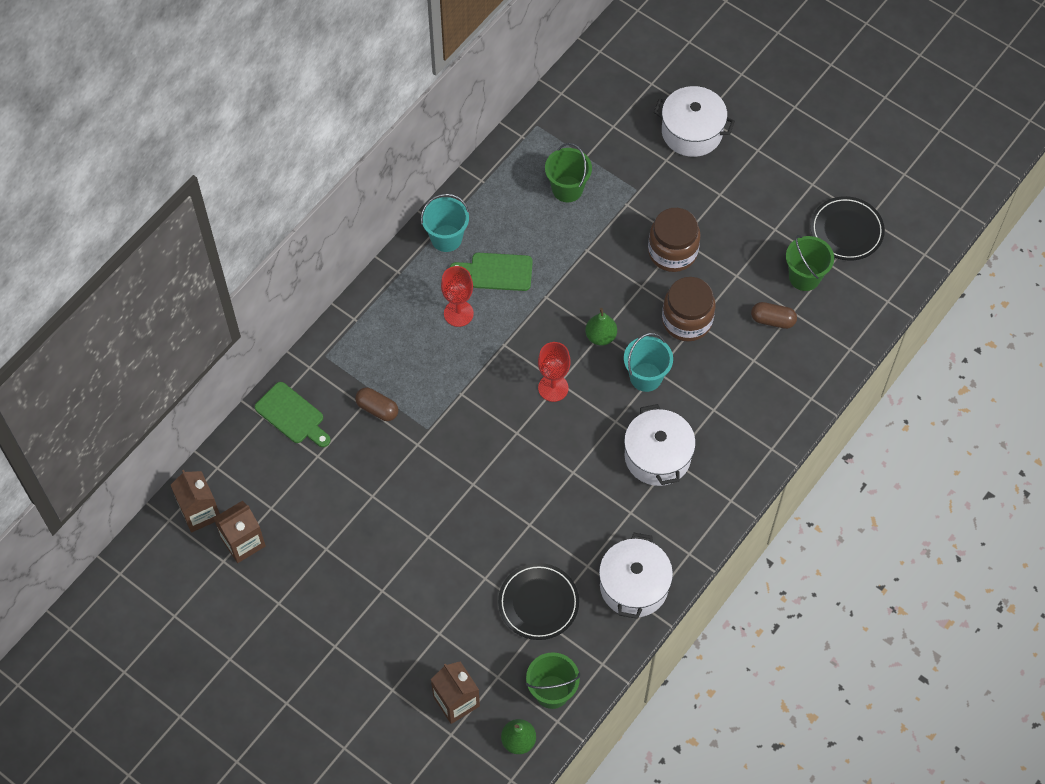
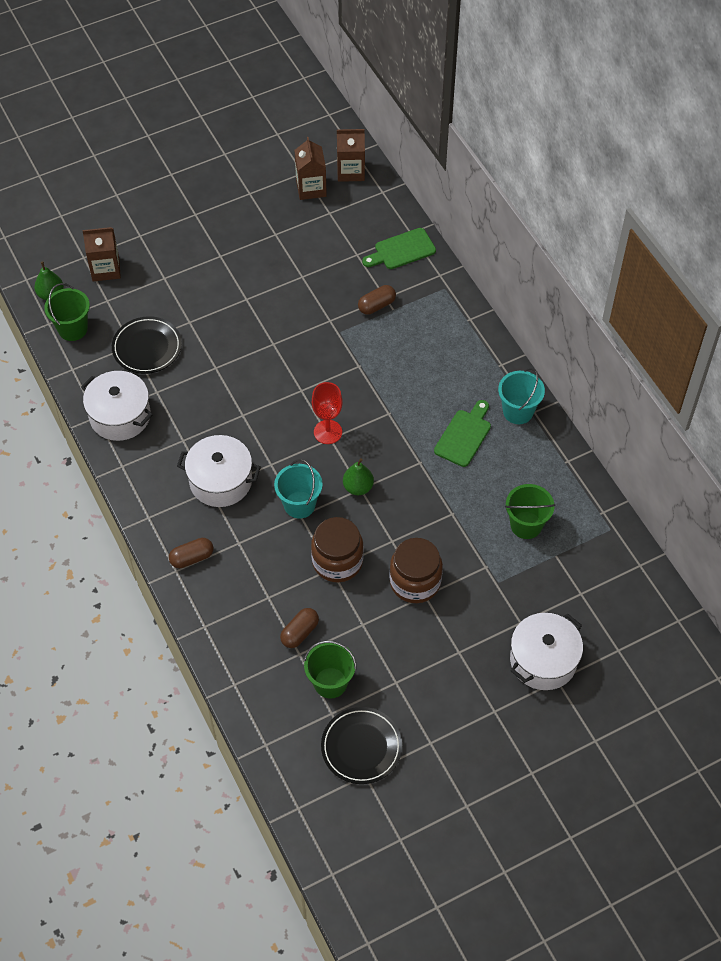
camera: 115 degrees right, 5 degrees down
red goblet [441,266,474,327] -> none
none -> brown capsule [169,538,214,568]

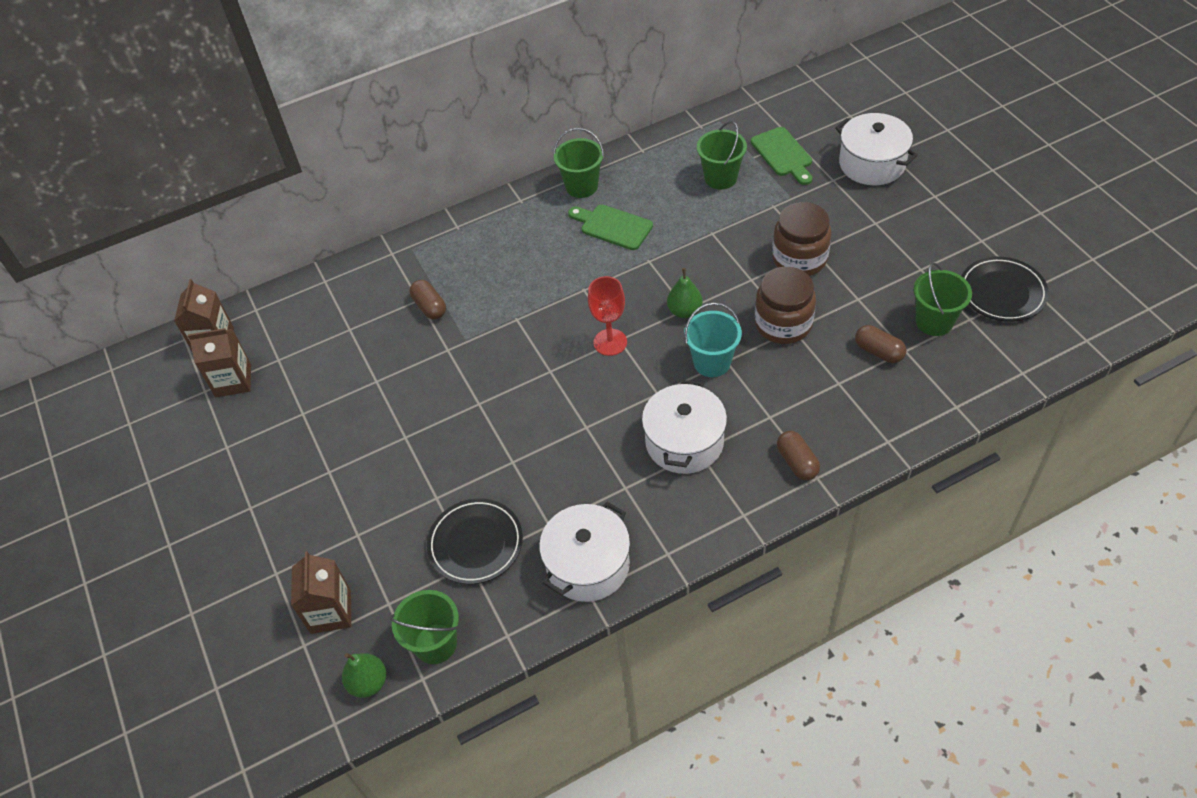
camera: 85 degrees left, 5 degrees down
green cutting board [362,228,436,269] -> green cutting board moved to [751,127,812,185]
turquoise bucket [498,368,545,424] -> green bucket [553,128,604,198]

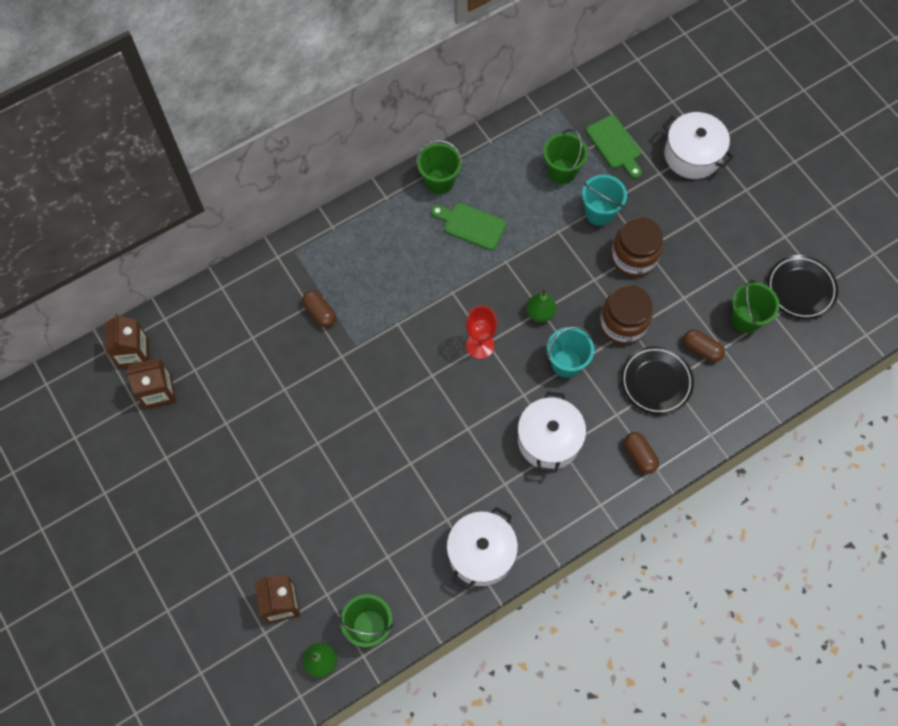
camera: 10 degrees left, 15 degrees up
black plate [427,498,523,584] -> black plate moved to [621,346,694,415]
none -> turquoise bucket [582,175,627,226]

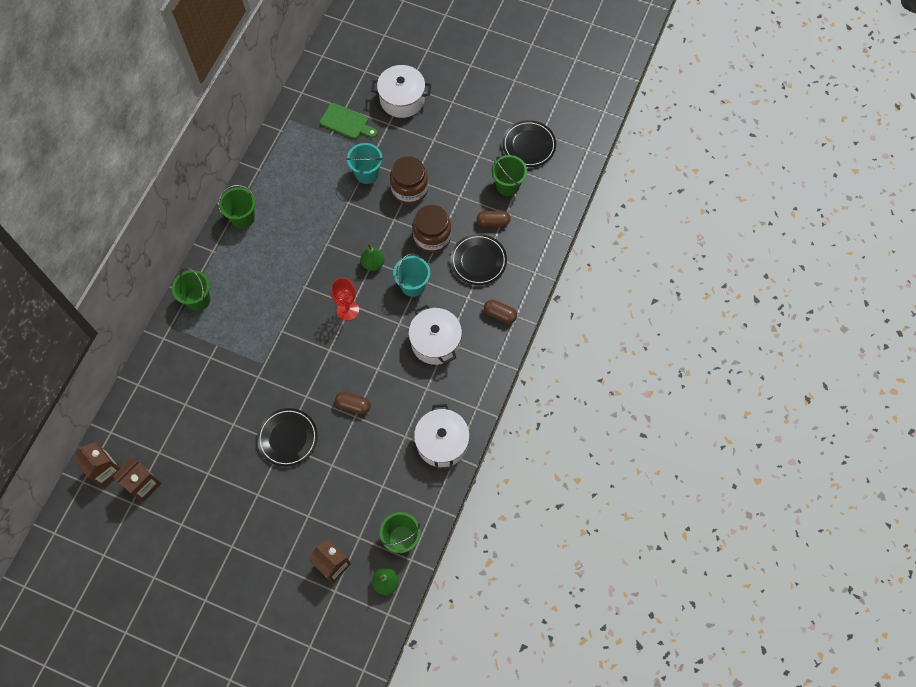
camera: 35 degrees left, 0 degrees up
brown capsule [302,291,336,328] -> brown capsule moved to [335,392,371,414]
green cutting board [431,203,507,250] -> none
green bucket [543,129,588,184] -> green bucket moved to [172,268,210,311]
none -> black plate [257,408,318,467]

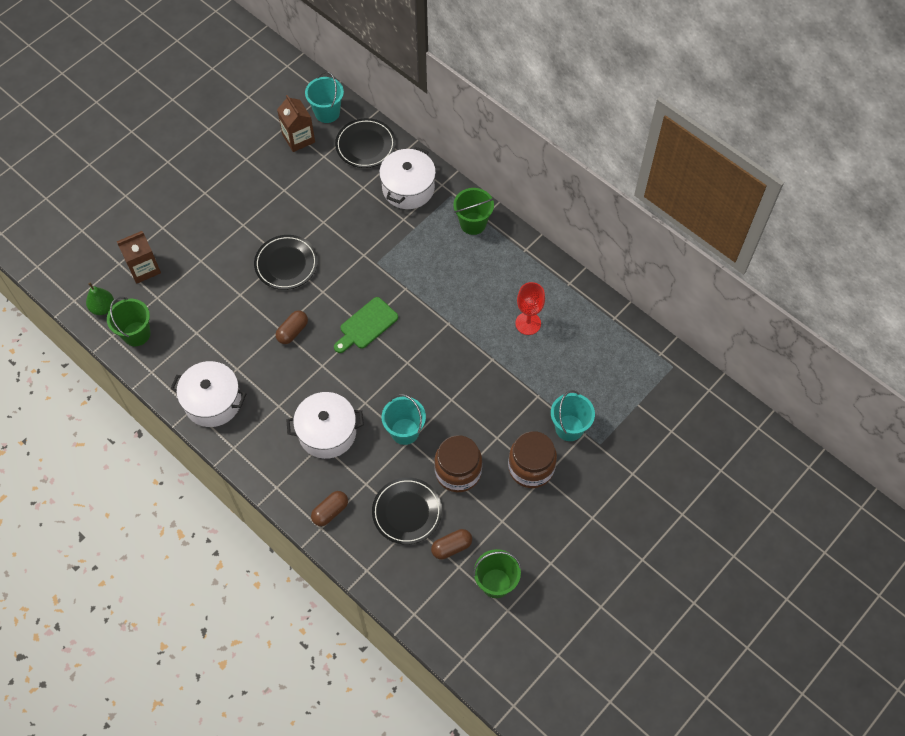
camera: 110 degrees right, 5 degrees down
brown carton [74,442,121,487] -> turquoise bucket [305,71,344,123]
green bucket [218,185,255,228] -> none
green cutting board [320,103,378,139] -> green cutting board moved to [334,297,398,353]
red goblet [331,278,359,321] -> red goblet moved to [515,282,545,335]
green pear [360,244,384,271] -> none
white pot [371,65,431,118] -> white pot moved to [379,147,436,209]
brown capsule [477,211,511,227] -> brown capsule turned 45 degrees clockwise [431,529,472,560]
black plate [502,120,556,167] -> black plate moved to [335,118,396,168]

